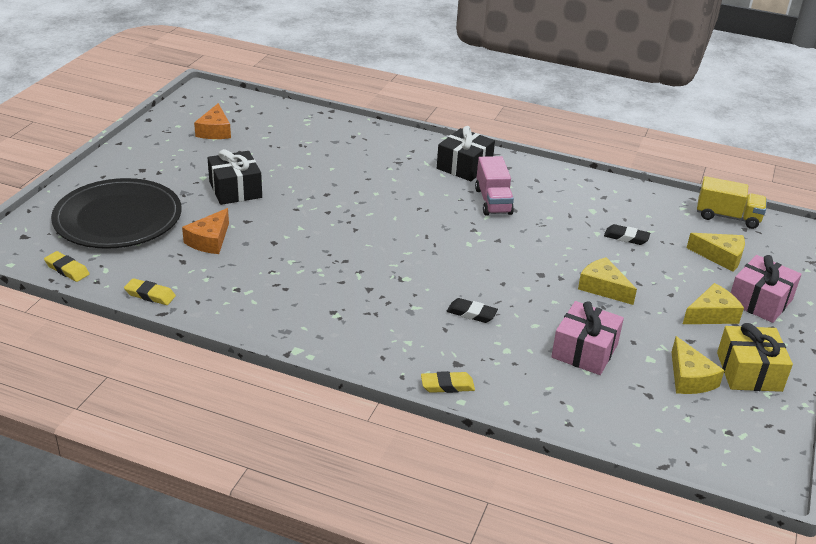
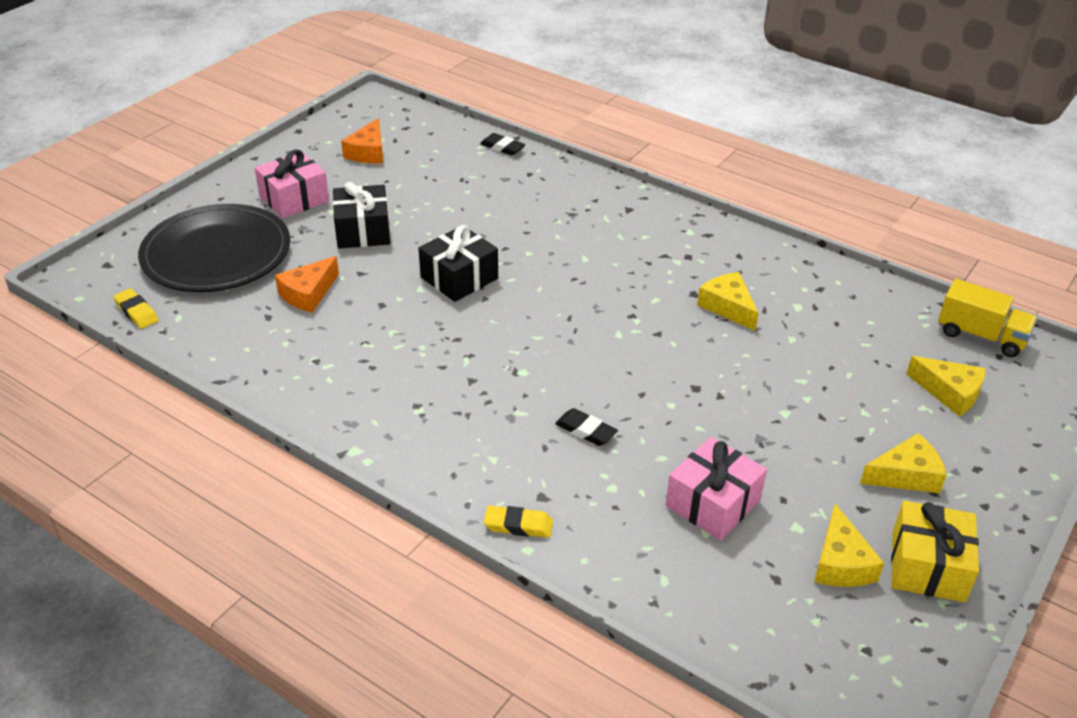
camera: 15 degrees right, 5 degrees up
yellow eraser [124,278,176,305] -> none
black gift [437,126,495,181] -> black gift moved to [419,225,498,302]
pink truck [475,156,514,215] -> none
yellow cheese [578,257,637,305] -> yellow cheese moved to [697,272,759,331]
black eraser [604,224,650,245] -> black eraser moved to [480,133,526,156]
pink gift [731,255,802,323] -> pink gift moved to [255,149,329,218]

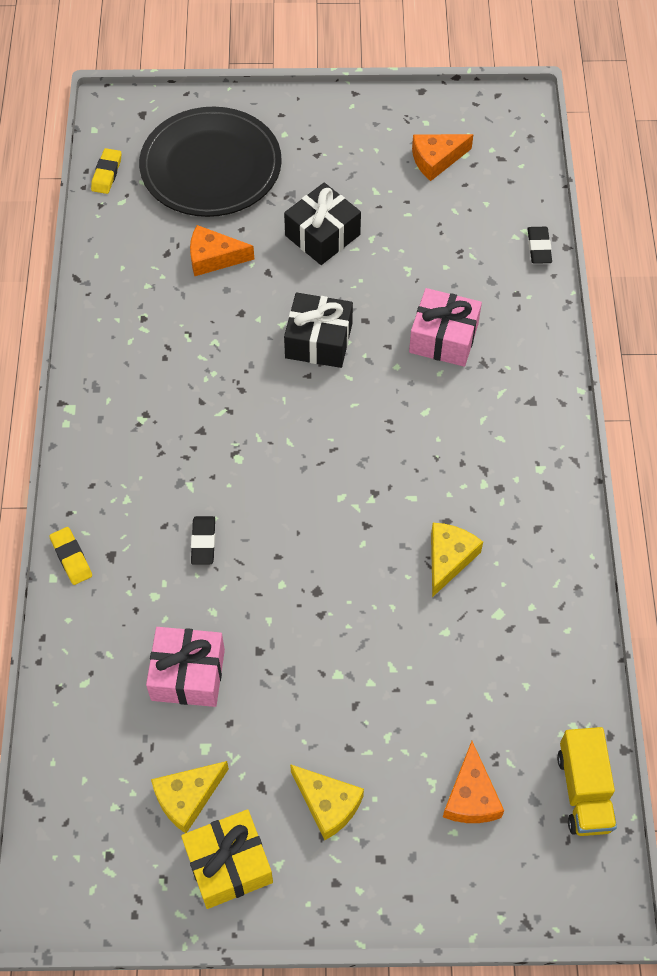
camera: 55 degrees right, 20 degrees up
pink gift [255,149,329,218] -> pink gift moved to [409,288,482,367]
yellow cheese [906,356,986,416] -> orange cheese [443,741,504,823]

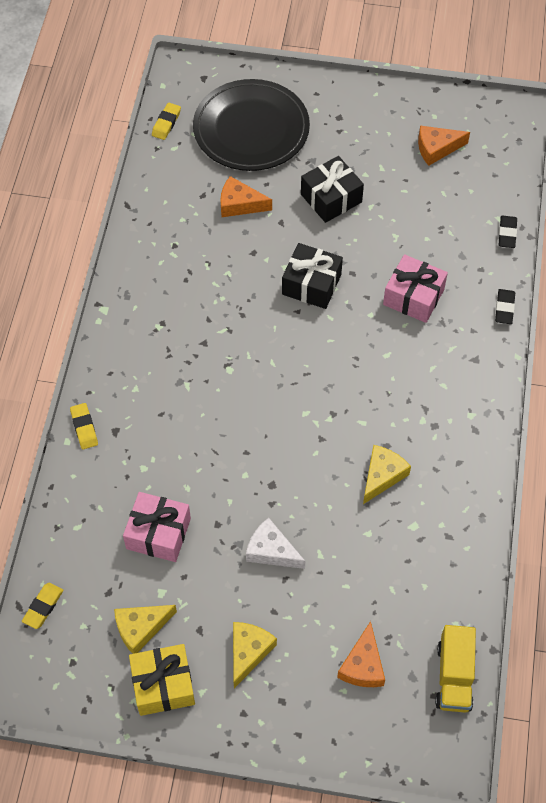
camera: 10 degrees right, 0 degrees up
black eraser [191,516,215,565] -> black eraser moved to [495,289,515,324]
yellow cheese [290,764,364,840] -> yellow cheese turned 120 degrees counterclockwise [233,622,277,688]
none -> yellow eraser [22,583,64,629]
none -> white cheese [246,518,305,569]

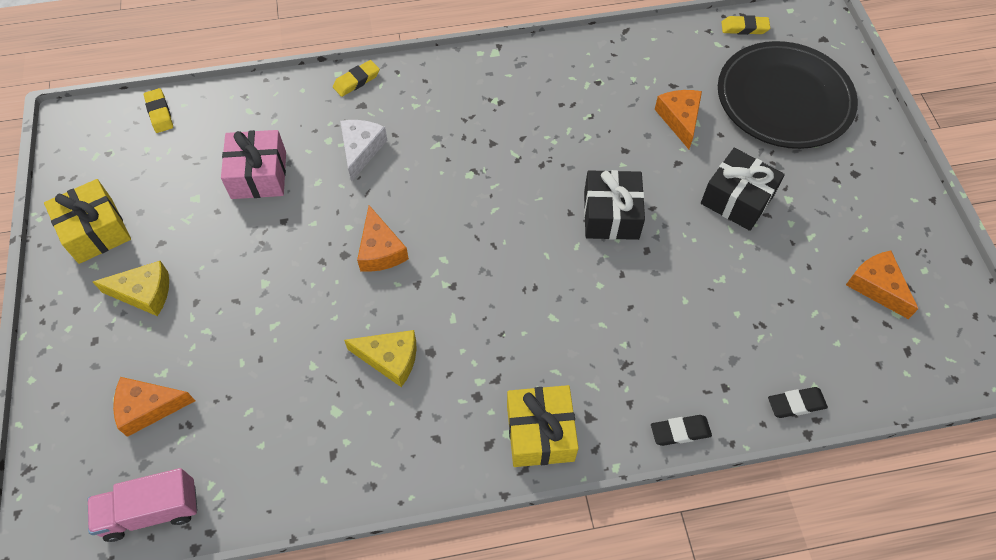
camera: 70 degrees right, 0 degrees up
yellow eraser [22,583,64,629] -> yellow eraser turned 60 degrees clockwise [144,88,173,133]
yellow cheese [114,605,177,654] -> none
white cheese [246,518,305,569] -> white cheese moved to [340,120,387,182]
pink gift [383,254,448,323] -> none
yellow truck [435,625,476,713] -> pink truck [88,468,197,542]
none -> orange cheese [357,205,409,272]
none -> yellow gift [507,385,578,467]

